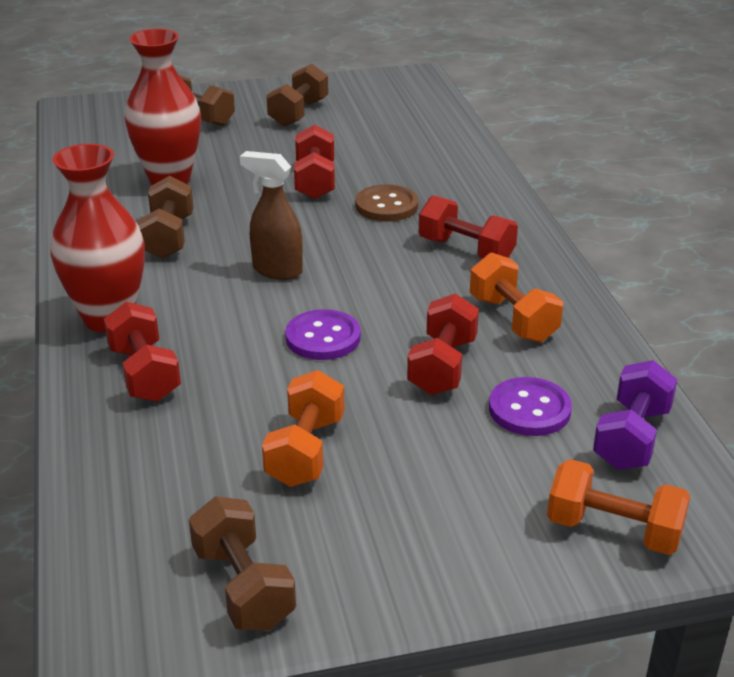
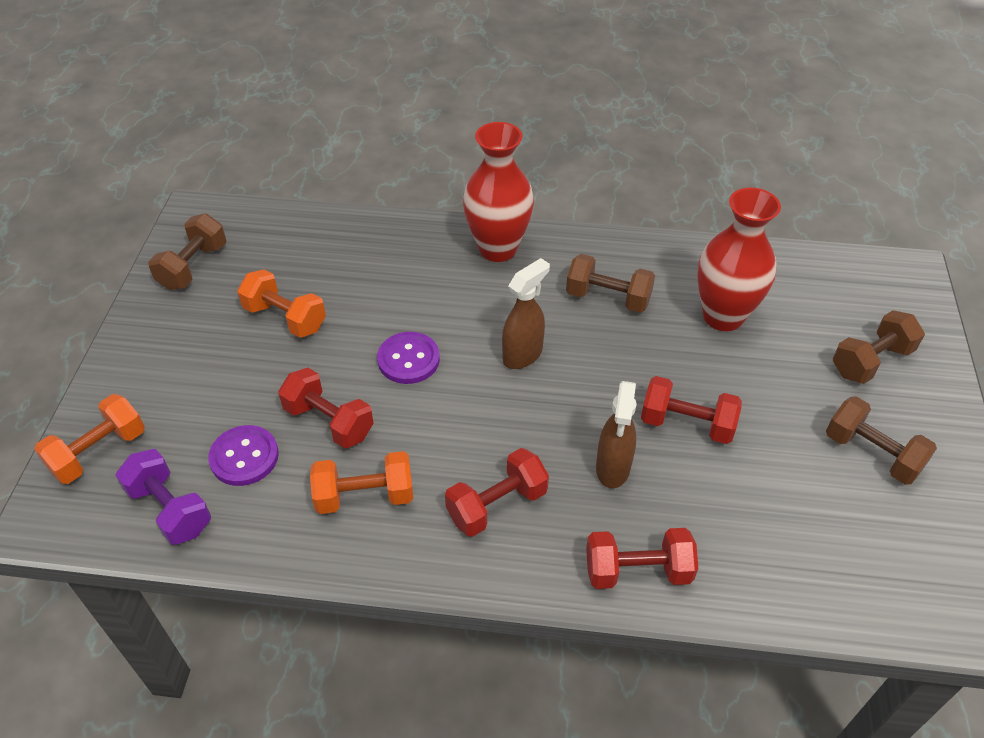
camera: 110 degrees right, 15 degrees up
red dumbbell [104,302,181,402] -> red dumbbell moved to [586,528,698,589]
brown dumbbell [189,496,296,630] -> brown dumbbell turned 60 degrees counterclockwise [148,213,227,290]
brown button [356,184,418,222] -> brown spray bottle [596,381,636,488]

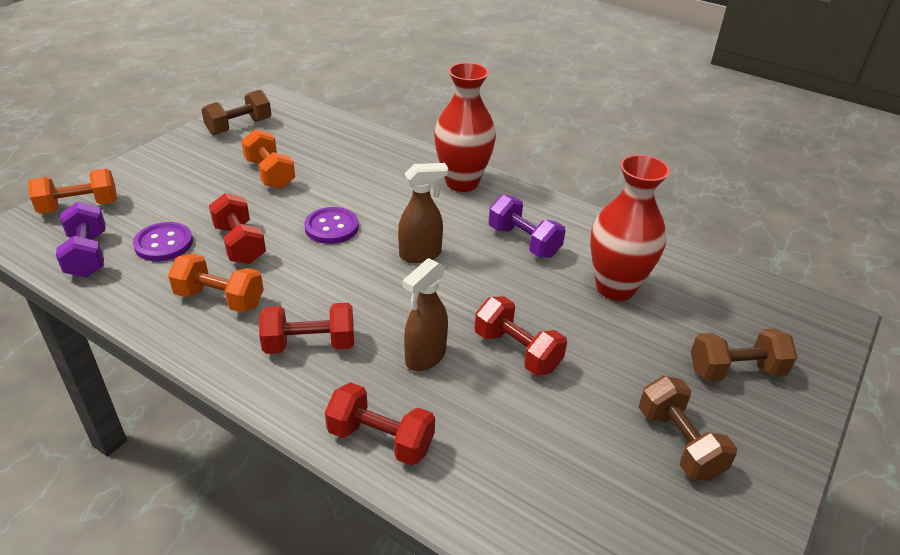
camera: 25 degrees right, 10 degrees down
brown dumbbell [566,254,655,313] -> purple dumbbell [488,195,566,258]

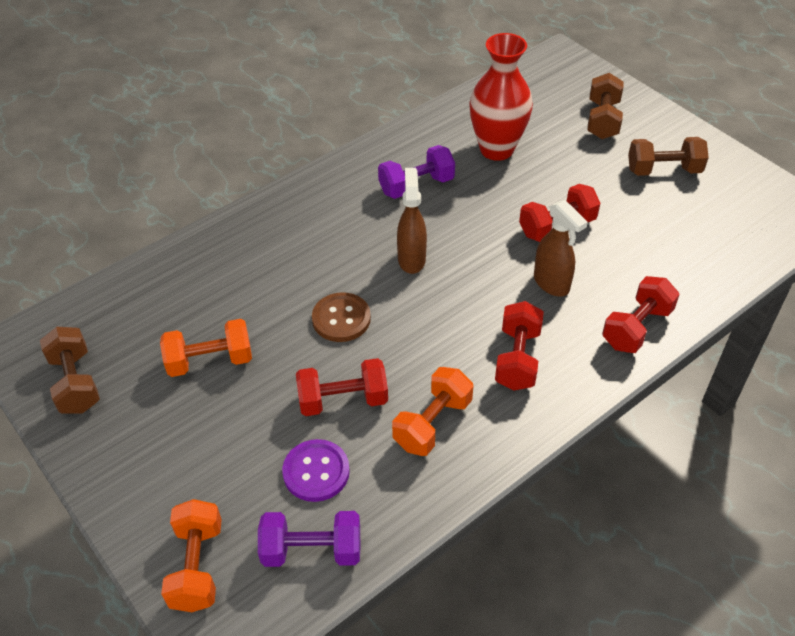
camera: 70 degrees left, 10 degrees up
purple button [304,207,359,244] -> brown button [312,292,371,342]
red vase [434,63,496,192] -> none

